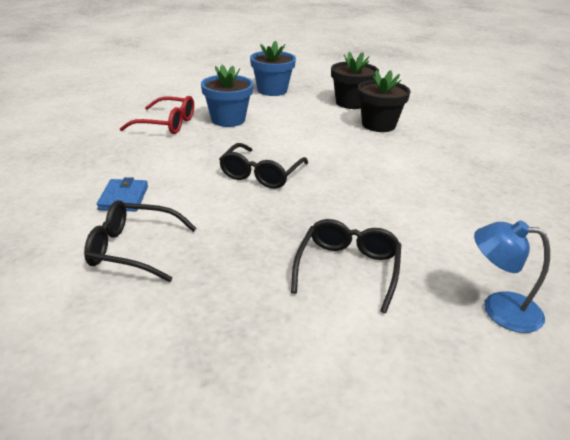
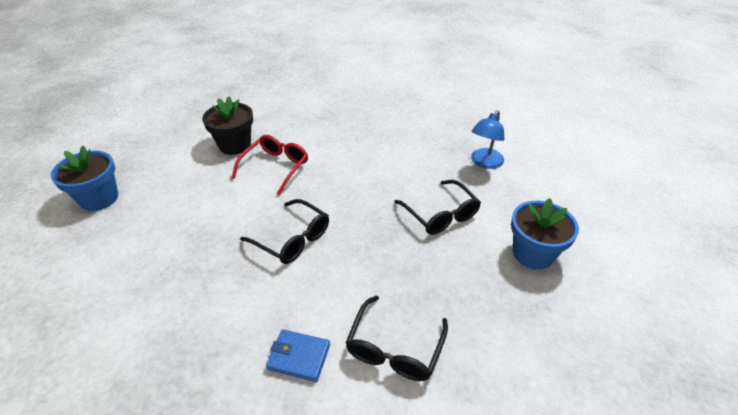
camera: 75 degrees left, 10 degrees up
red glasses [120,96,194,134] -> red glasses moved to [232,135,308,195]
blue flower pot [201,65,254,127] -> blue flower pot moved to [511,198,579,270]
black glasses [291,219,401,313] -> black glasses turned 150 degrees counterclockwise [394,180,481,235]
black flower pot [331,52,379,109] -> none

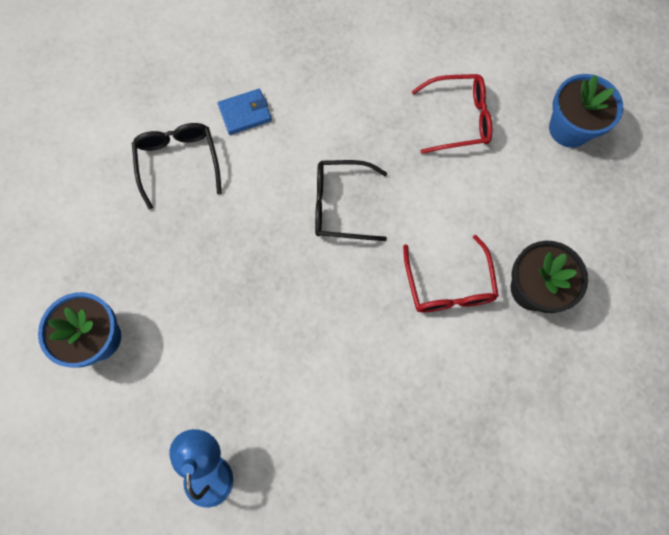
camera: 145 degrees right, 30 degrees up
black glasses [394,180,481,235] -> none
none -> red glasses [412,74,492,154]

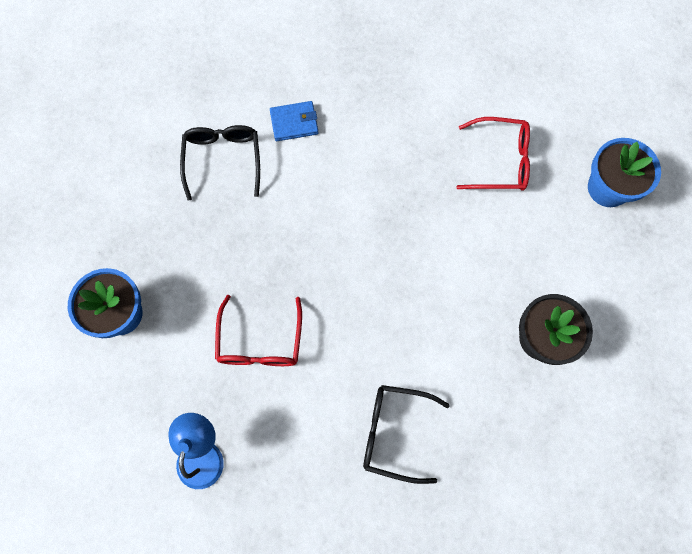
camera: 10 degrees right, 0 degrees up
black glasses [315,160,387,241] -> black glasses moved to [363,385,450,484]
red glasses [403,235,499,312] -> red glasses moved to [215,295,302,366]

